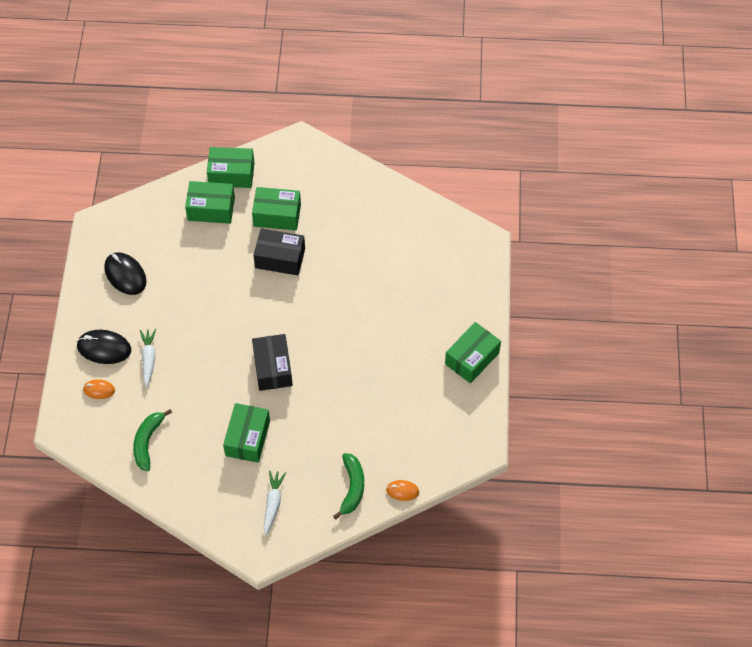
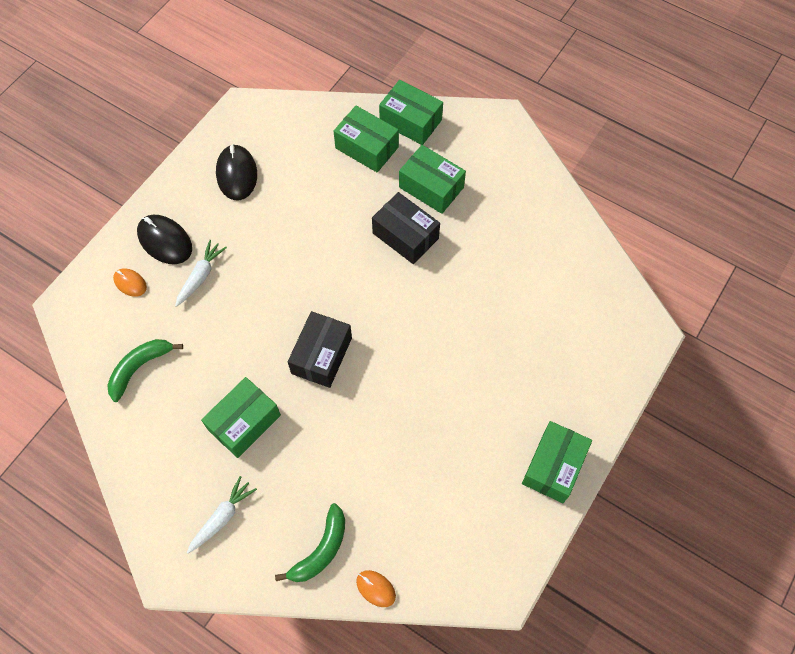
camera: 30 degrees right, 5 degrees up
green box [445,322,501,383] -> green box turned 45 degrees counterclockwise [522,421,592,503]

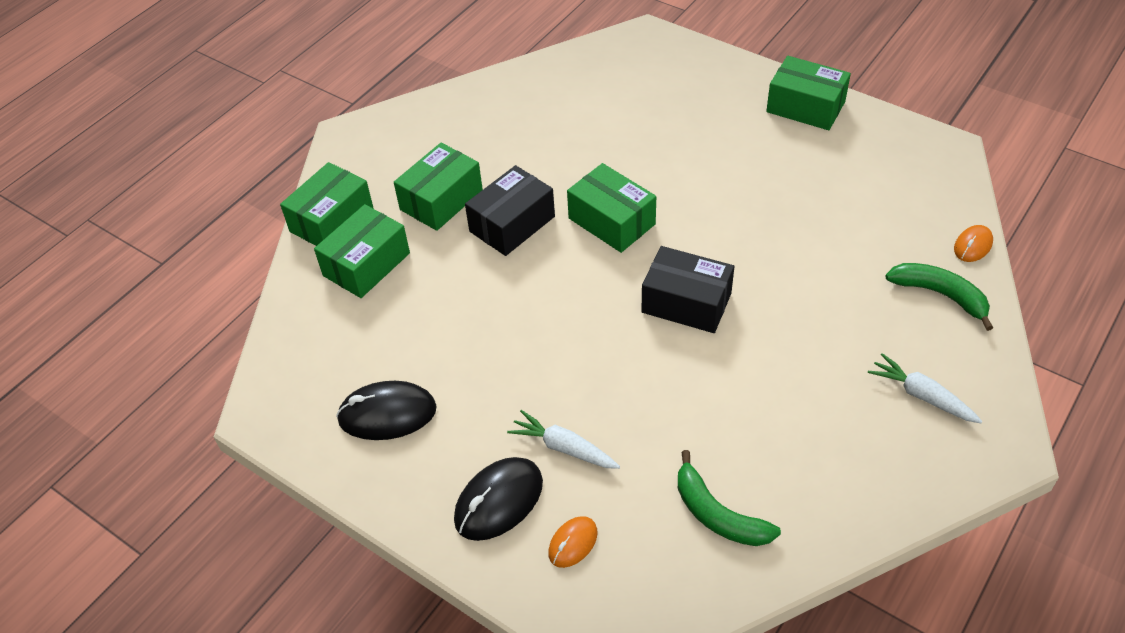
camera: 85 degrees left, 15 degrees down
green box [201,377,281,458] -> green box moved to [567,163,656,253]

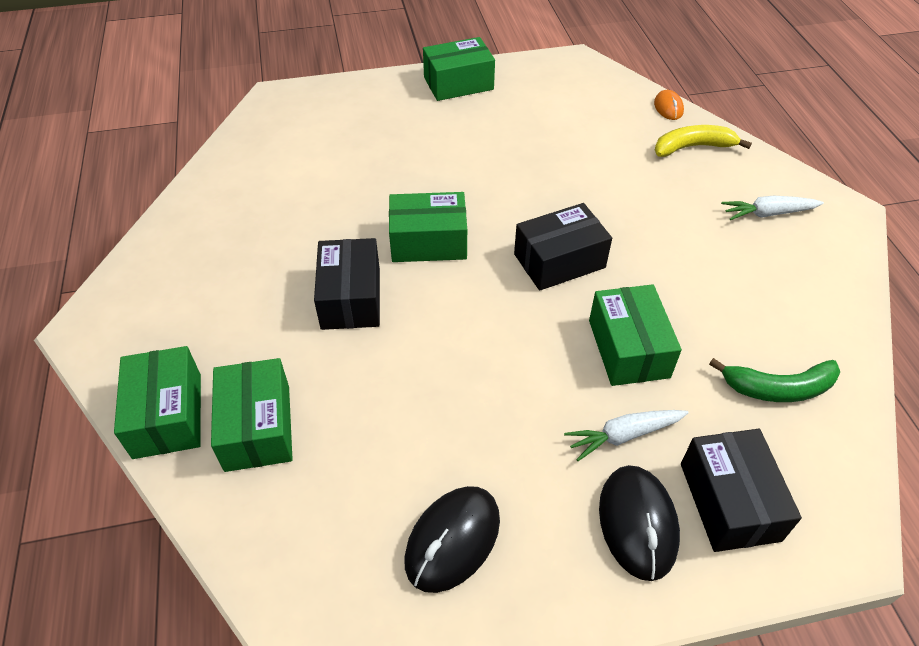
camera: 50 degrees left, 0 degrees up
green box [394,143,483,231] -> green box moved to [589,284,682,386]
orange mouse [548,516,598,568] -> black box [681,429,802,552]
green banana [885,263,993,331] -> yellow banana [655,125,752,157]

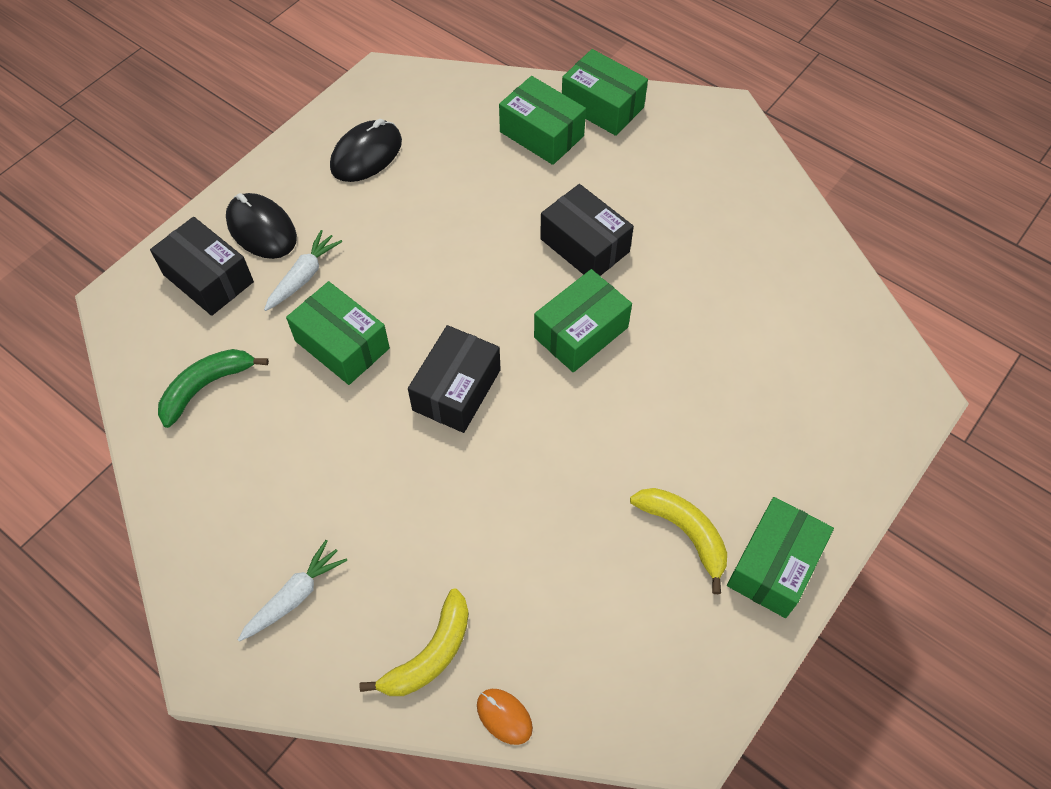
camera: 140 degrees right, 10 degrees up
black mouse [404,486,500,593] -> black mouse turned 45 degrees clockwise [330,119,402,182]
none -> yellow banana [630,488,727,594]

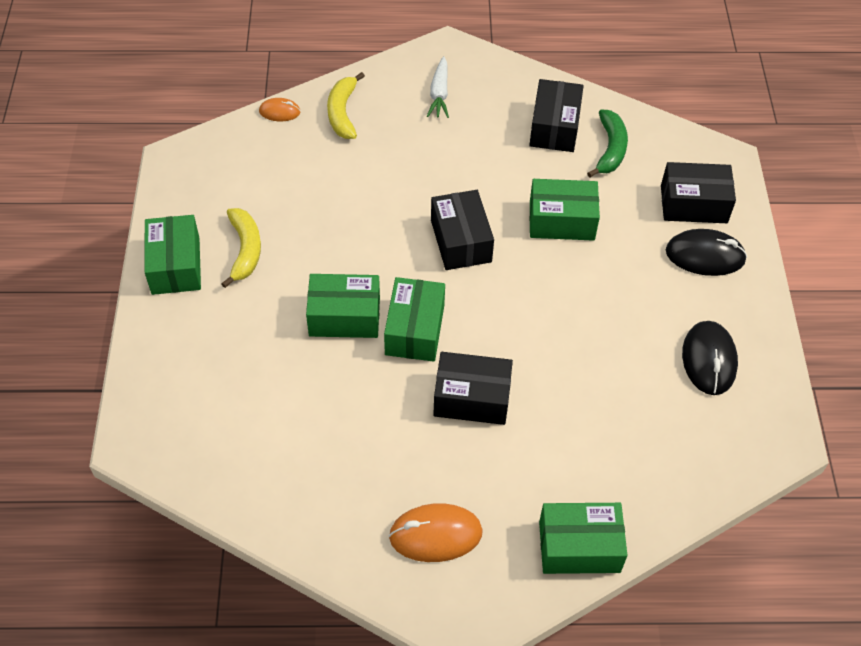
camera: 140 degrees right, 5 degrees down
white carrot [264,230,342,311] -> none
green box [499,76,586,165] -> green box moved to [306,274,380,338]
yellow banana [630,488,727,594] -> yellow banana turned 105 degrees counterclockwise [221,208,261,288]
none -> orange mouse [389,503,483,562]
none -> black box [529,79,584,152]

